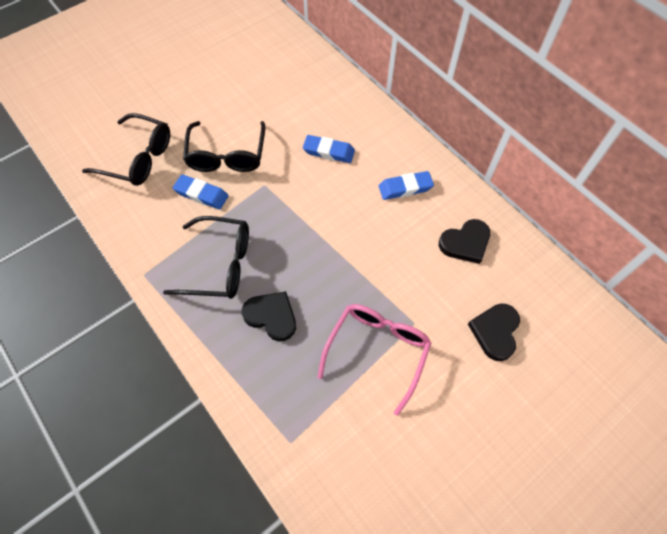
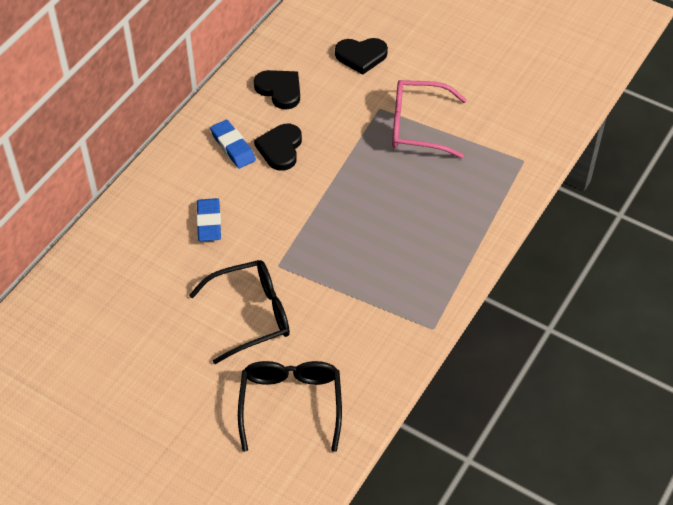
camera: 110 degrees left, 10 degrees down
black glasses [163,216,249,299] -> none
blue eraser [173,175,228,209] -> none
black heart [242,291,296,341] -> black heart moved to [254,124,302,171]

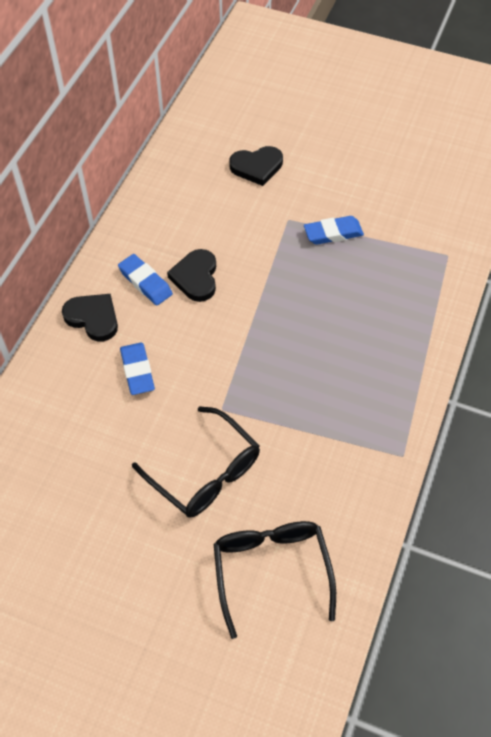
camera: 10 degrees left, 5 degrees up
black glasses [189,260,290,364] -> black glasses turned 75 degrees clockwise [132,406,260,517]
black heart [254,70,300,109] -> black heart moved to [62,294,118,341]
pink glasses [392,80,467,158] -> blue eraser [304,216,364,245]

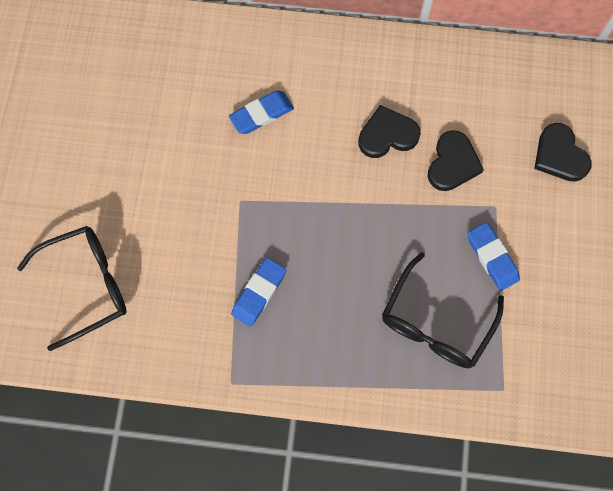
camera: 75 degrees right, 15 degrees up
black heart [62,294,118,341] -> black heart moved to [428,130,484,191]
blue eraser [118,254,173,306] -> blue eraser moved to [231,258,286,327]
black glasses [132,406,260,517] -> black glasses moved to [382,252,504,368]

